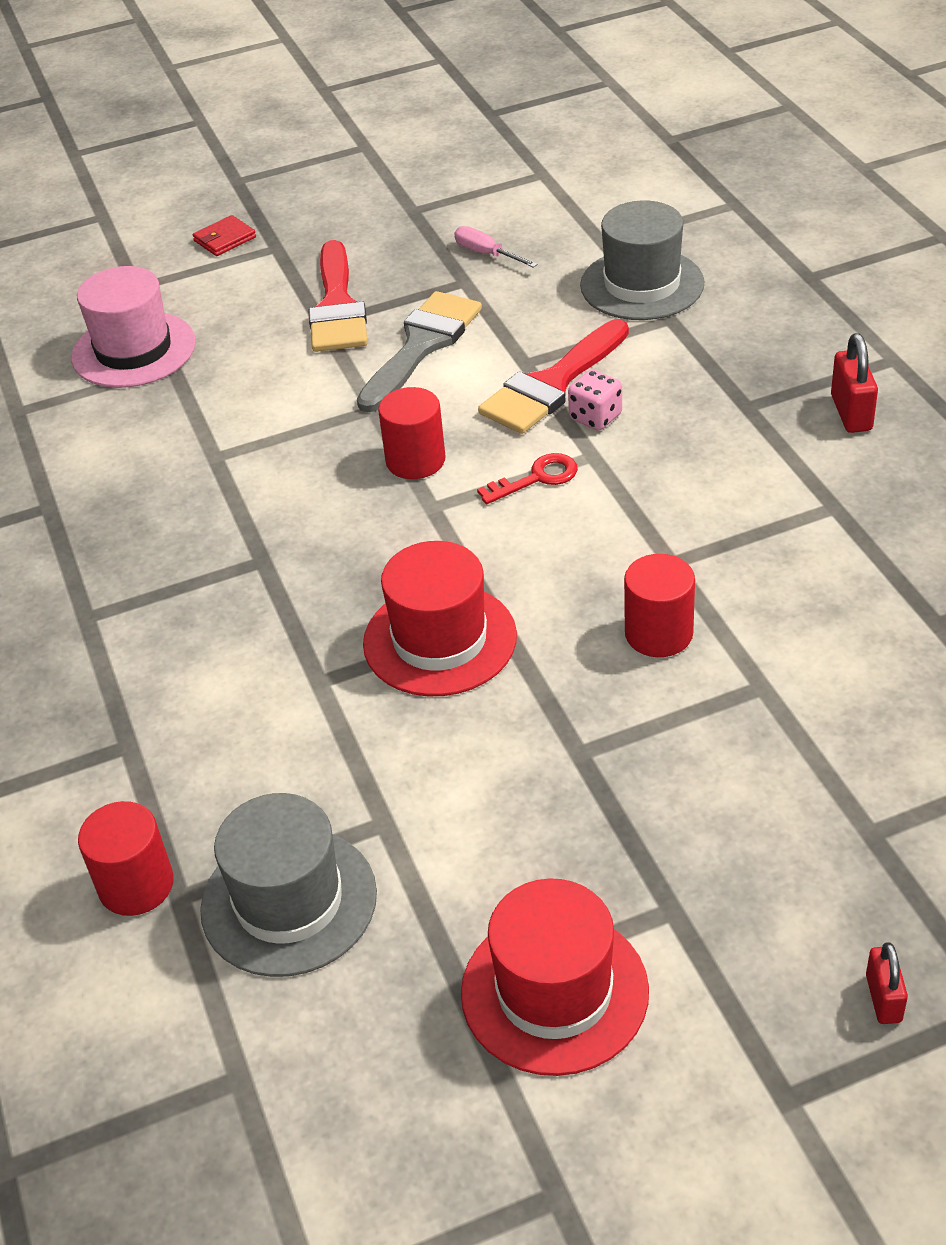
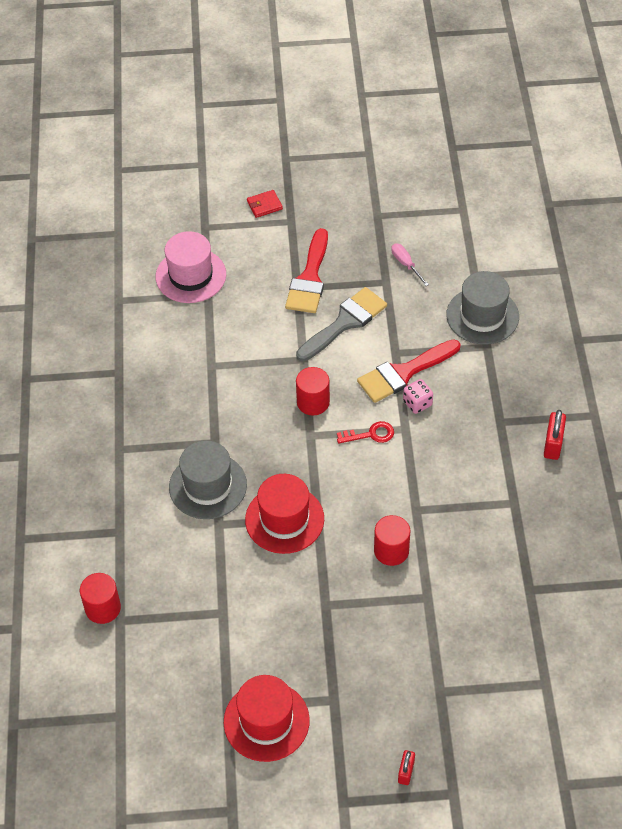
camera: 15 degrees right, 10 degrees up
grey hat [200,793,377,977] -> grey hat moved to [169,440,247,519]

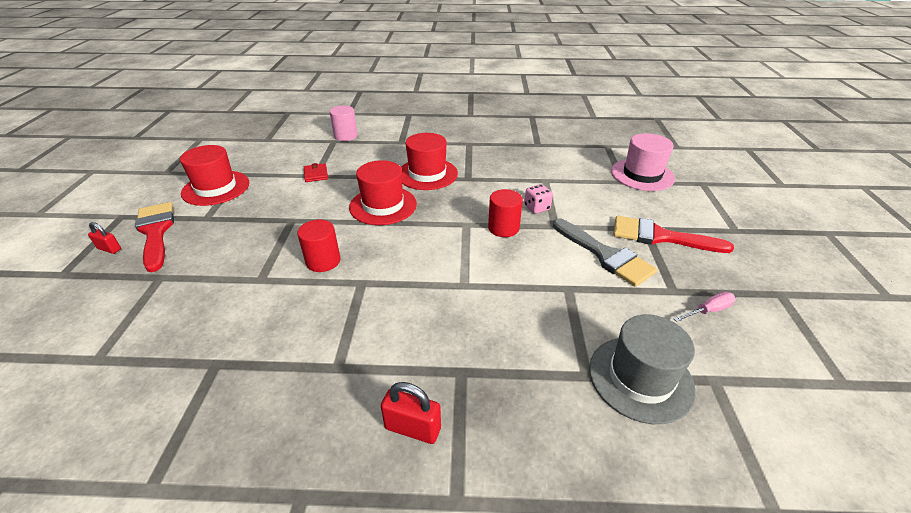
camera: 95 degrees right, 15 degrees down
red cylinder [80,573,121,624] -> pink cylinder [330,106,358,141]
grey hat [169,440,247,519] -> red hat [401,133,458,190]
red wallet [247,190,283,218] -> red wallet moved to [304,163,328,182]
red key [337,421,394,444] -> none
red brush [357,339,460,403] -> red brush moved to [135,202,174,272]
pink dice [403,379,433,414] -> pink dice moved to [524,184,553,214]

